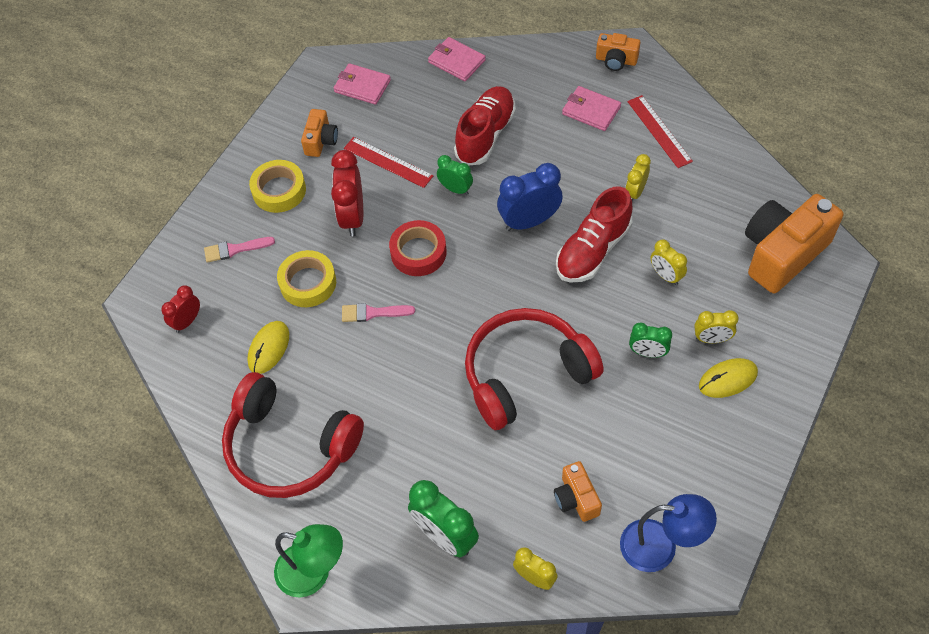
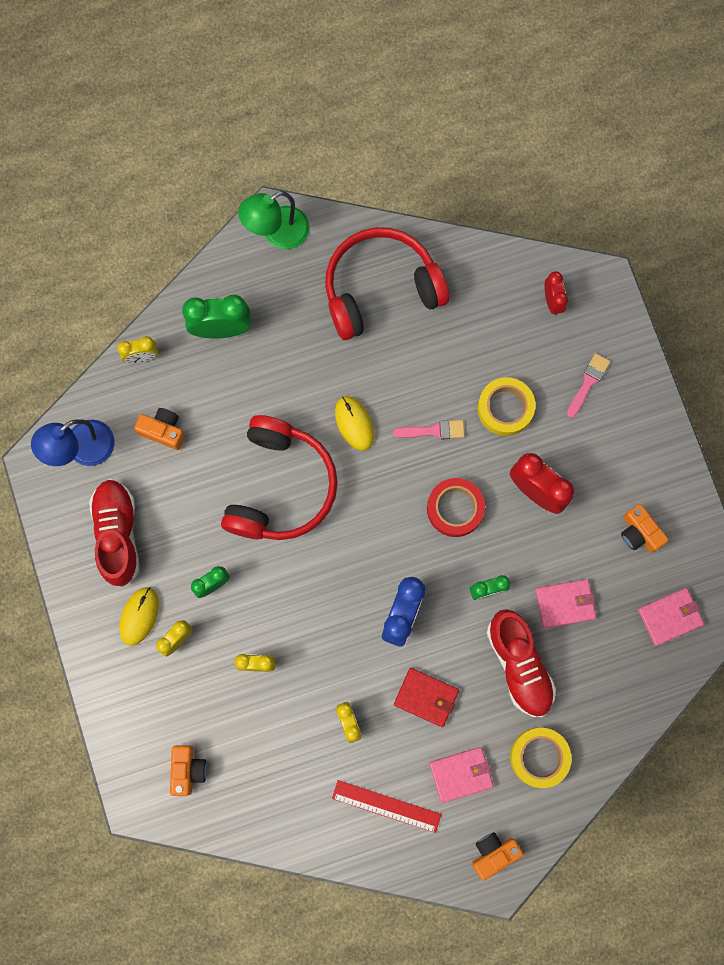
camera: 130 degrees right, 20 degrees up
yellow mouse [247,321,289,374] -> yellow mouse moved to [335,396,374,451]
yellow tape [249,160,306,213] -> yellow tape moved to [510,728,572,788]
pink brush [342,303,415,322] -> pink brush turned 45 degrees clockwise [393,420,465,439]
red ruler [344,137,434,188] -> none
pink wallet [428,37,486,81] -> pink wallet moved to [535,579,596,628]
red shoe [556,186,633,283] -> red shoe moved to [89,479,140,587]
orange camera [745,194,843,293] -> orange camera [170,745,207,796], size x0.50
none -> red wallet [394,668,459,727]

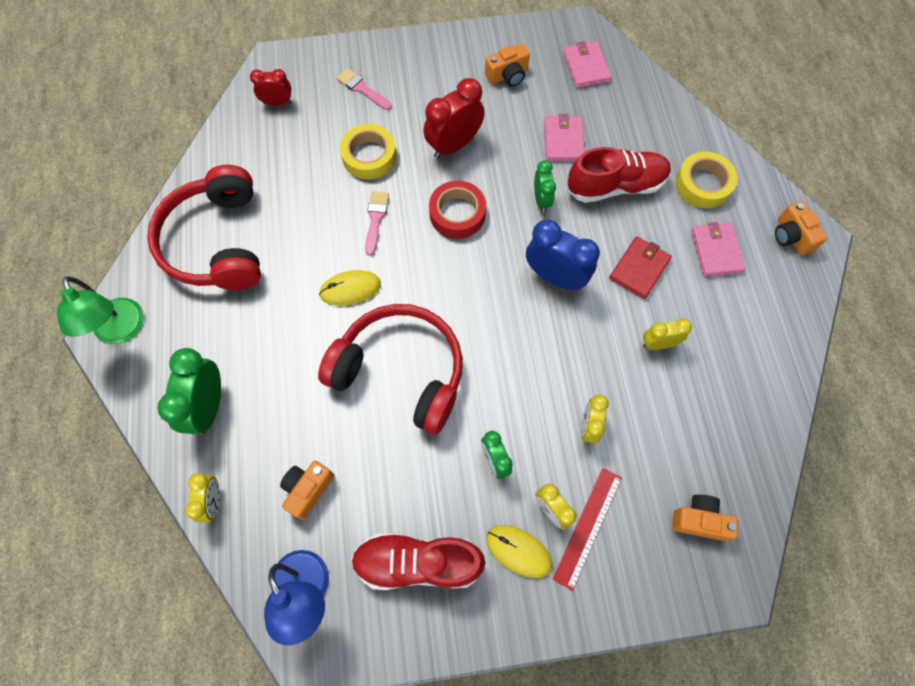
camera: 80 degrees left, 10 degrees down
red ruler [332,780,441,833] -> red ruler moved to [552,468,622,591]

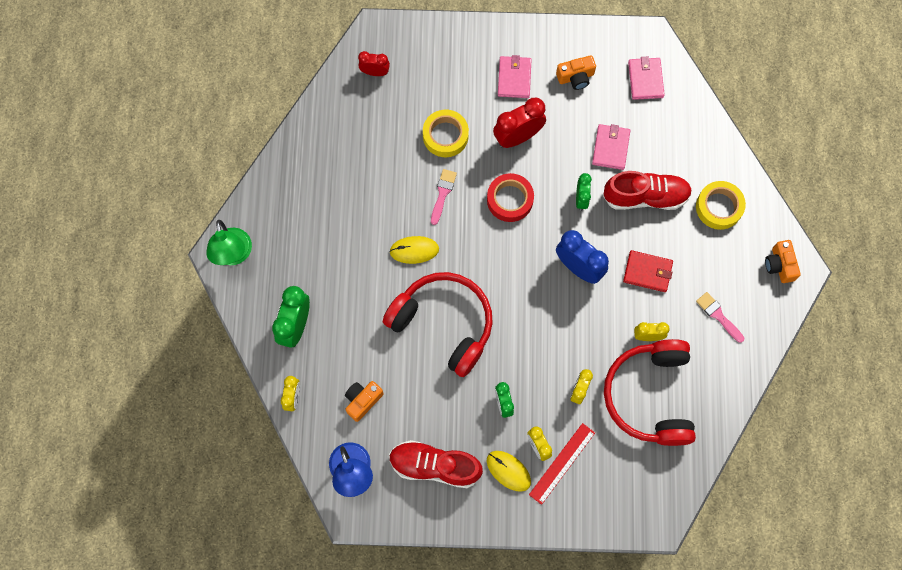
camera: 10 degrees right, 5 degrees up
red headphones [147,165,261,290] -> red headphones moved to [604,339,696,446]
pink brush [337,68,392,110] -> pink brush moved to [696,292,744,343]
red wallet [609,237,672,299] -> red wallet turned 60 degrees clockwise [623,250,673,292]
orange camera [672,495,738,541] -> none
pink wallet [691,222,746,277] -> pink wallet moved to [498,55,532,98]

